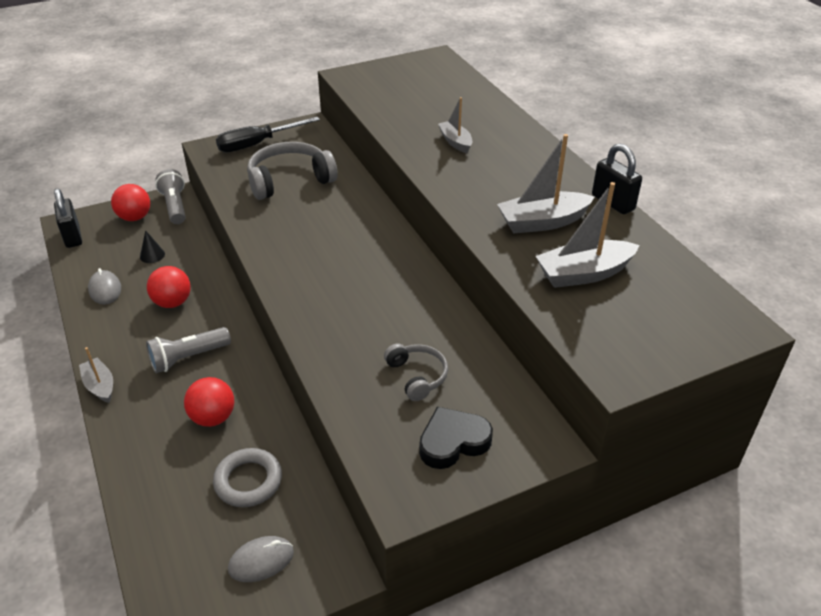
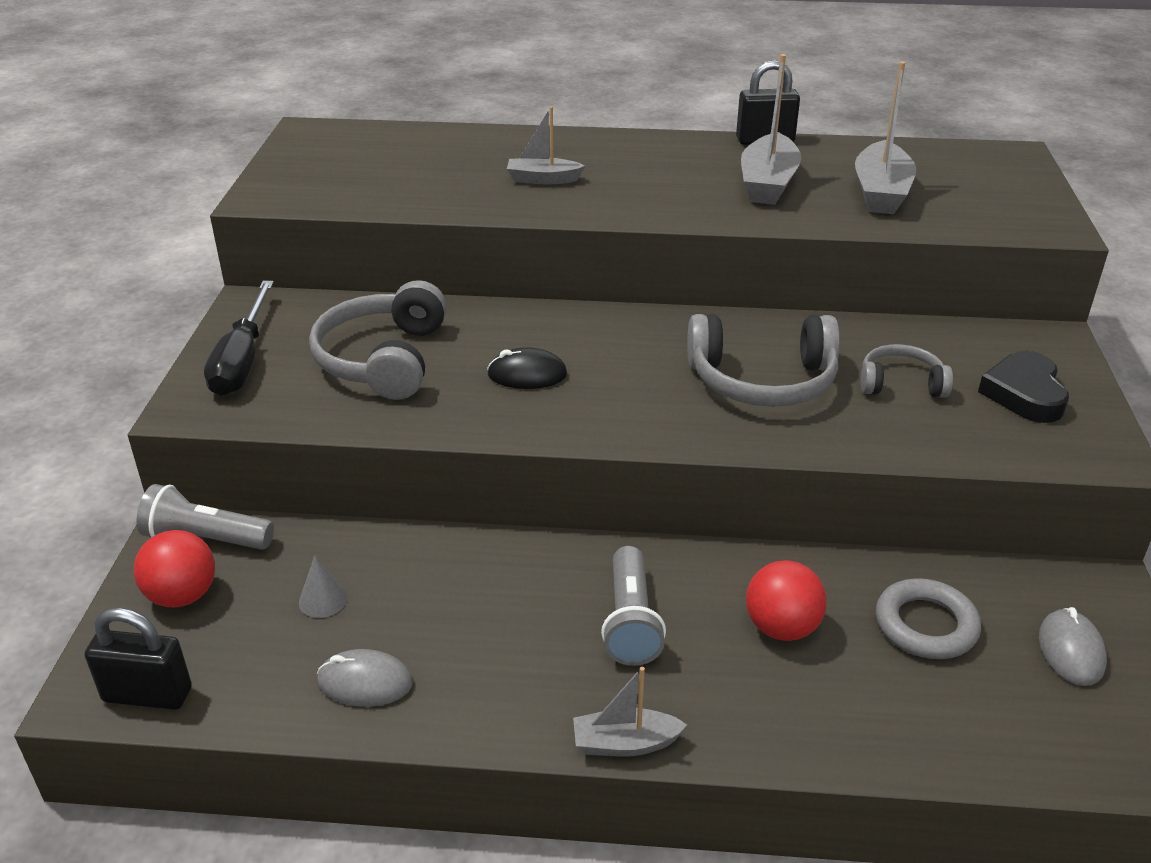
camera: 60 degrees left, 5 degrees down
black cone [140,230,165,263] -> grey cone [299,555,347,618]
red ball [147,266,191,308] -> none
none -> black mouse [487,347,567,389]
none -> grey headphones [687,314,840,407]

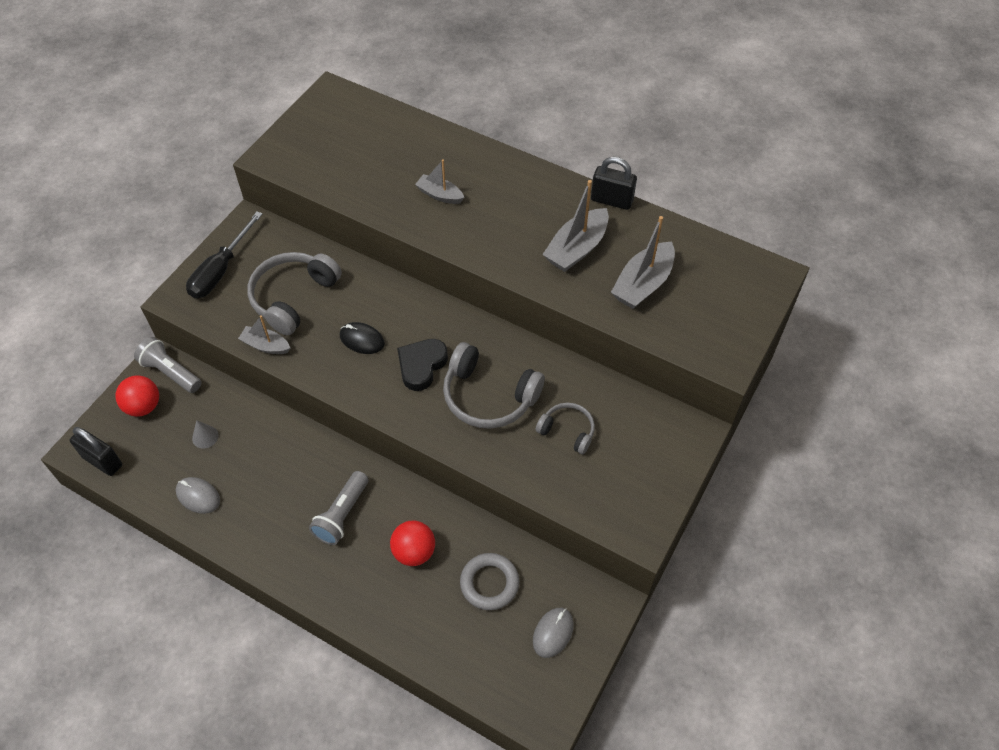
camera: 25 degrees right, 20 degrees up
grey boat [573,667,687,757] -> grey boat moved to [238,315,290,354]
black heart [978,351,1069,423] -> black heart moved to [397,339,448,391]

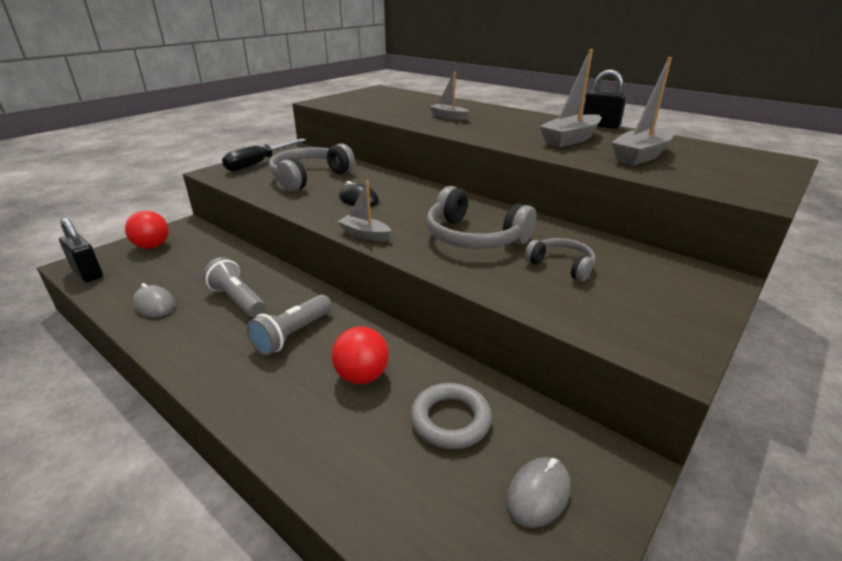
camera: 10 degrees right, 25 degrees down
grey flashlight [134,337,201,393] -> grey flashlight moved to [203,257,265,317]
grey cone [192,420,219,449] -> none
grey boat [238,315,290,354] -> grey boat moved to [337,181,391,241]
black heart [397,339,448,391] -> none

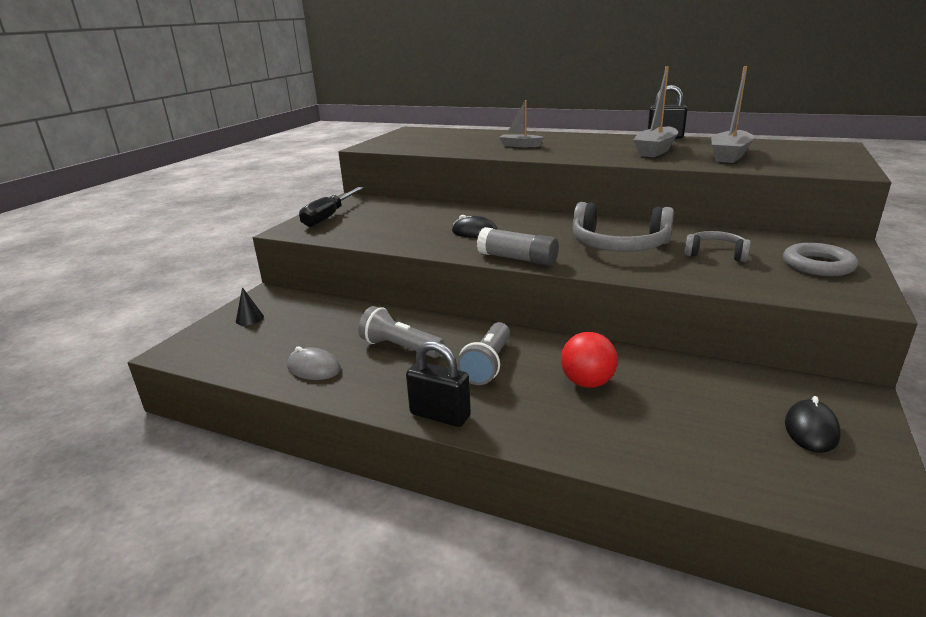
camera: 15 degrees left, 5 degrees down
black padlock [59,218,103,282] -> black padlock moved to [406,341,471,427]
red ball [125,210,169,249] -> black cone [236,287,264,325]
grey headphones [269,143,355,192] -> none
grey boat [337,181,391,241] -> grey glue stick [477,227,559,266]
grey ring [410,383,492,449] -> grey ring moved to [783,243,858,276]
grey mouse [506,457,570,528] -> black mouse [785,396,841,453]

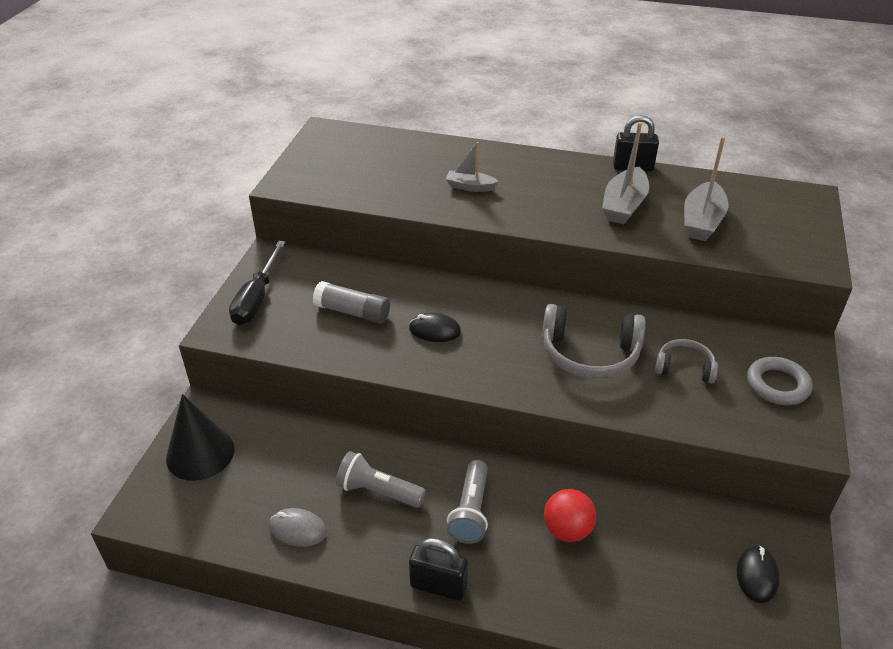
camera: 10 degrees left, 15 degrees up
black cone [236,287,264,325] -> black cone [166,394,235,481], size x2.27
grey glue stick [477,227,559,266] -> grey glue stick moved to [313,281,390,324]

